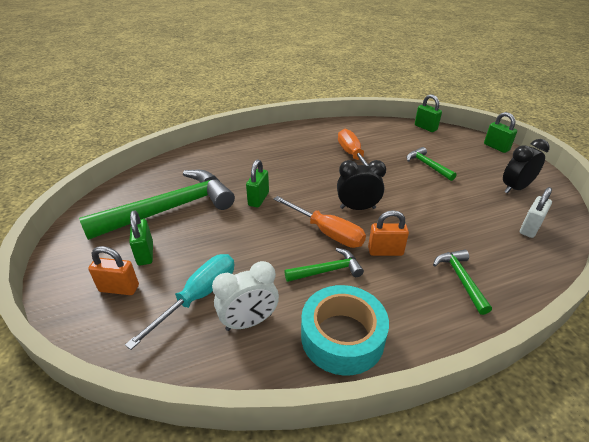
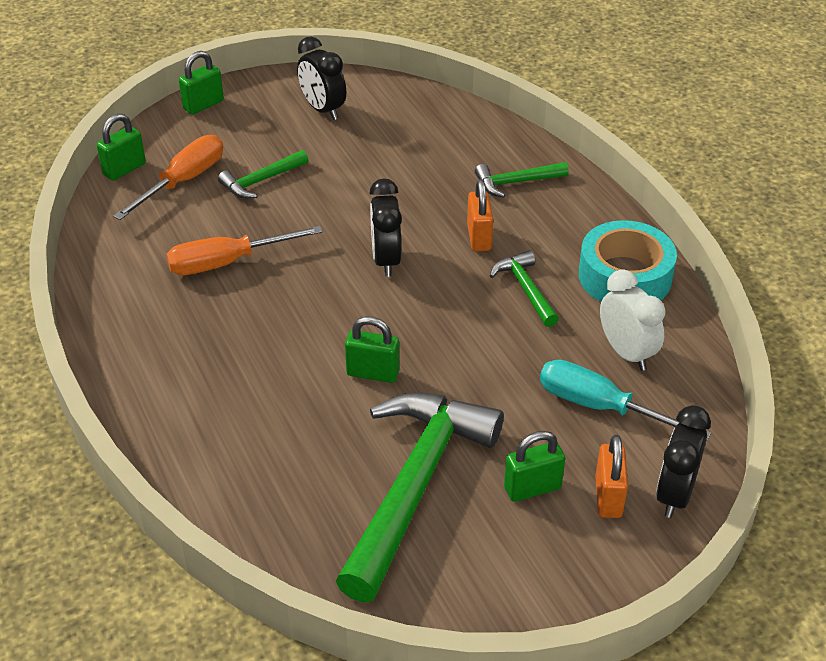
camera: 95 degrees left, 5 degrees up
green hammer [79,170,235,240] -> green hammer turned 60 degrees clockwise [336,392,504,602]
orange screwdriver [274,196,366,248] -> orange screwdriver moved to [113,135,223,220]
white padlock [520,187,552,238] -> none
none -> black clock [656,405,711,518]

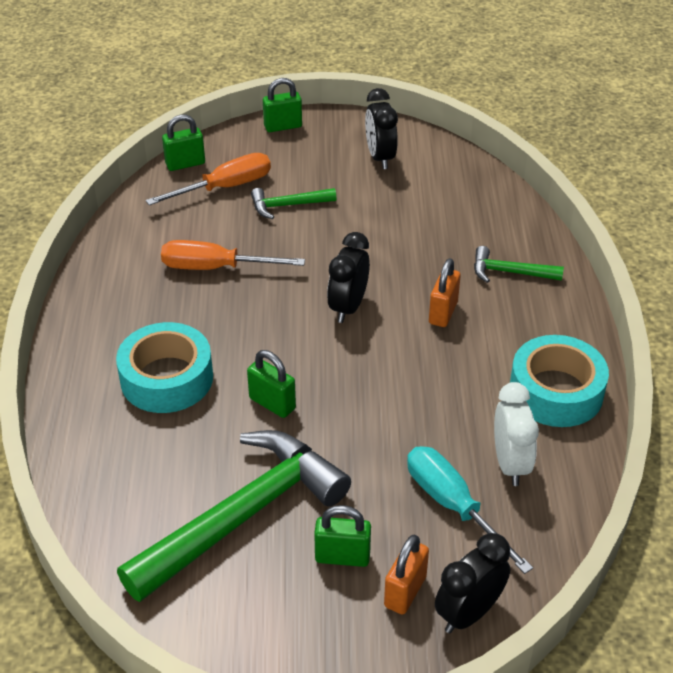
camera: 25 degrees right, 0 degrees up
green hammer [490,250,559,327] -> none
none -> turquoise tape [116,322,213,413]

